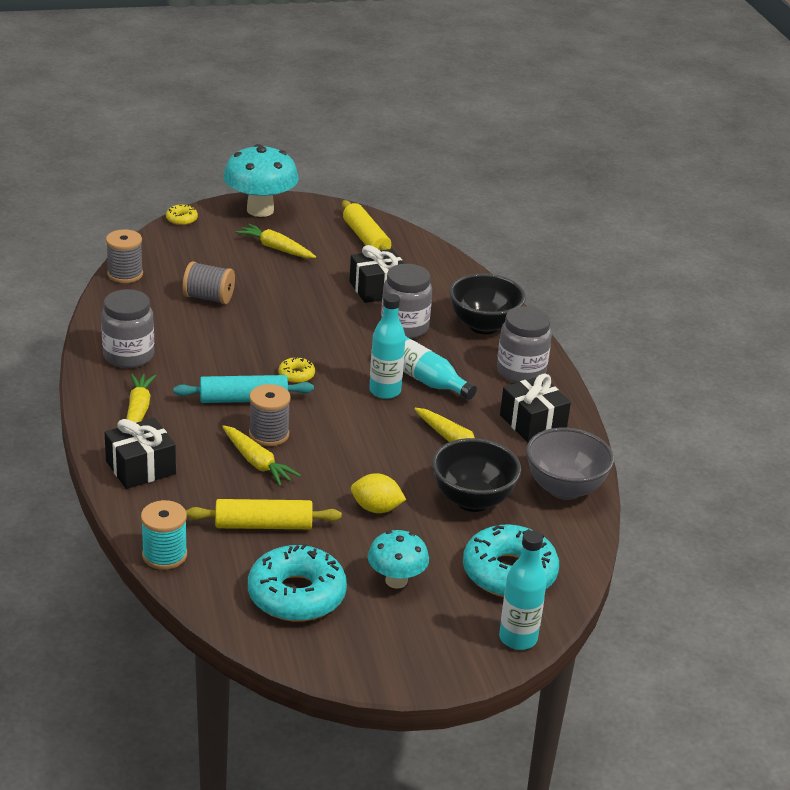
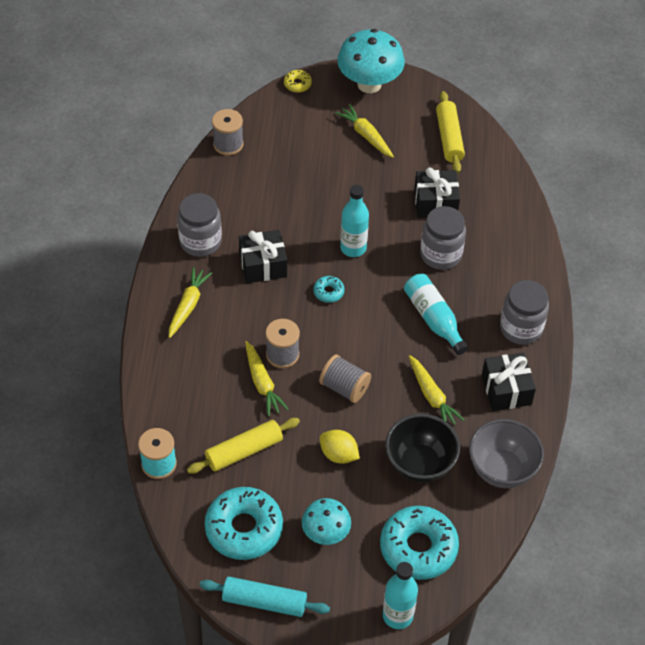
camera: 20 degrees right, 20 degrees up
black gift [105,418,176,489] -> black gift moved to [239,230,287,283]
turquoise rolling pin [173,375,314,403] -> turquoise rolling pin moved to [199,577,330,617]
grey spool [183,261,235,304] -> grey spool moved to [319,354,371,403]
yellow rolling pin [186,499,342,529] -> yellow rolling pin turned 45 degrees counterclockwise [187,418,300,474]
yellow donut [279,357,315,383] -> turquoise donut [314,276,345,303]
turquoise bottle [369,294,405,399] -> turquoise bottle moved to [340,185,369,257]
black bowl [449,273,526,335] -> none

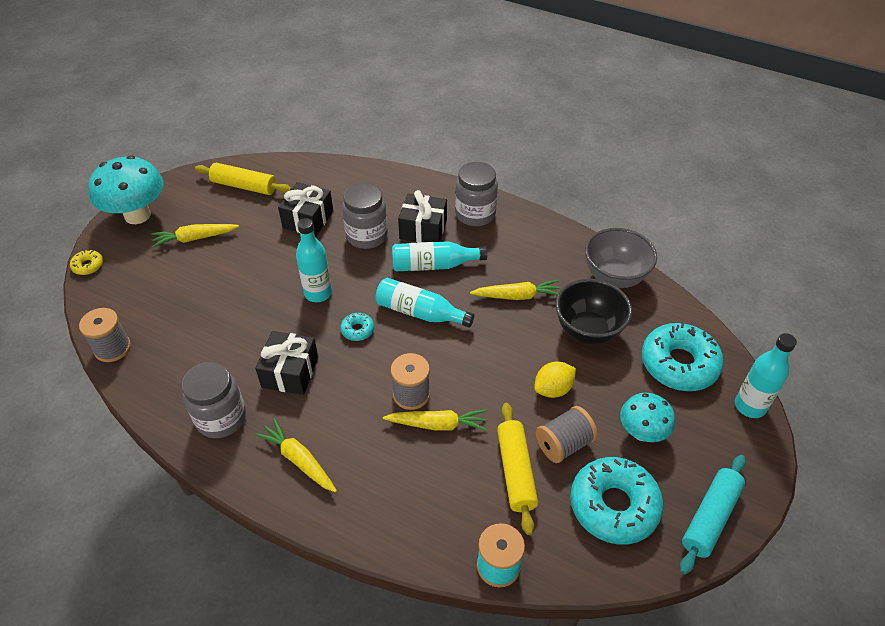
camera: 65 degrees left, 5 degrees down
grey spool [319,354,371,403] -> grey spool moved to [536,406,598,463]
black gift [482,353,536,411] -> black gift moved to [398,190,447,242]
none -> turquoise bottle [376,278,474,327]

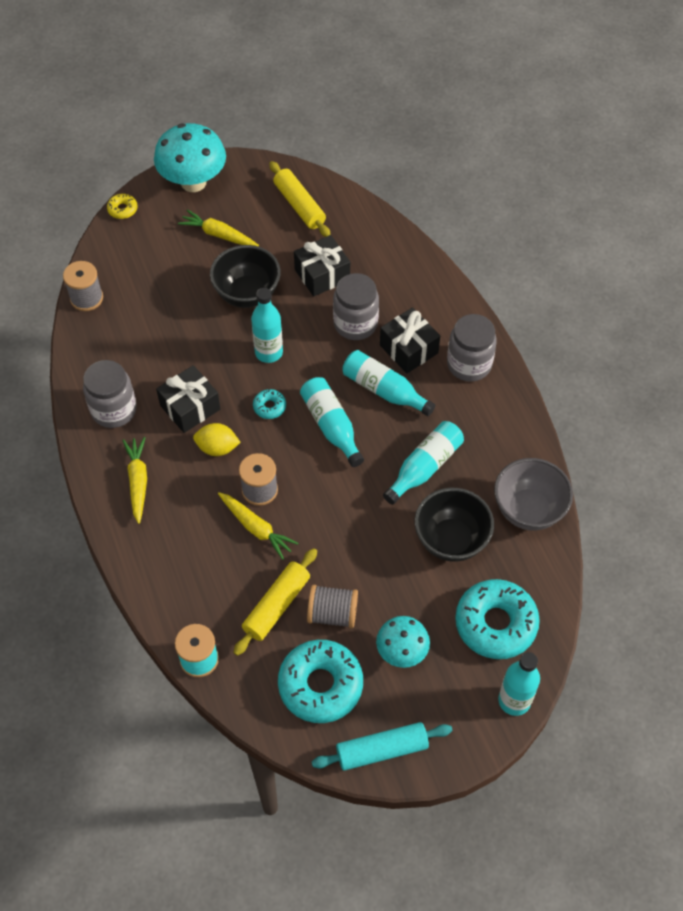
camera: 40 degrees right, 10 degrees up
yellow carrot [470,280,561,300] -> turquoise bottle [383,421,464,505]
yellow lemon [534,361,576,398] -> yellow lemon moved to [193,423,241,456]
none -> black bowl [210,245,281,308]

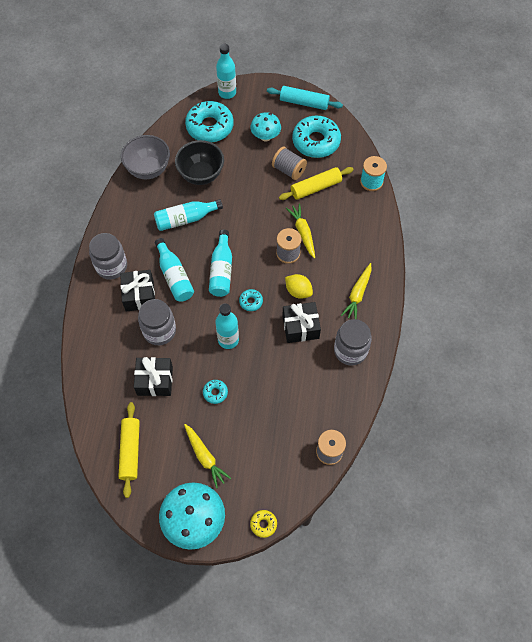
camera: 150 degrees left, 5 degrees up
black bowl [210,245,281,308] -> turquoise donut [203,380,228,404]

